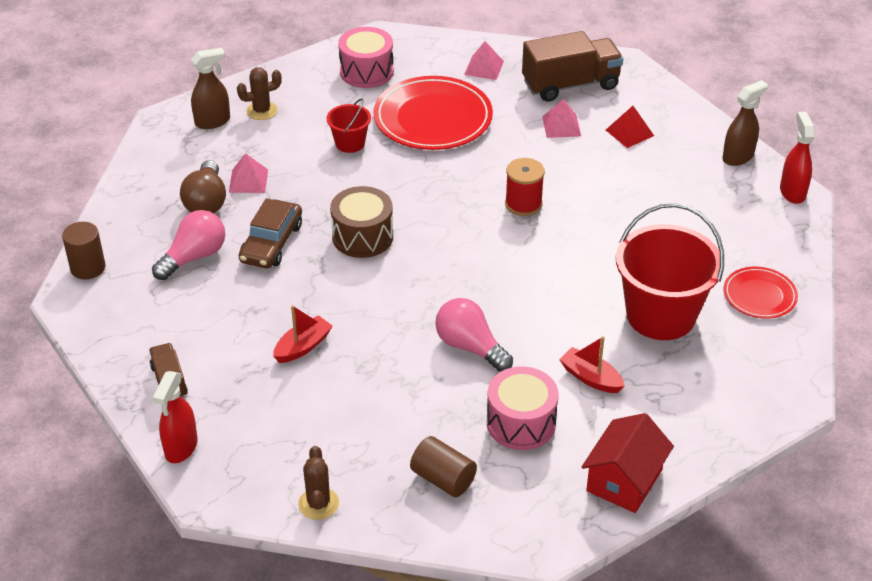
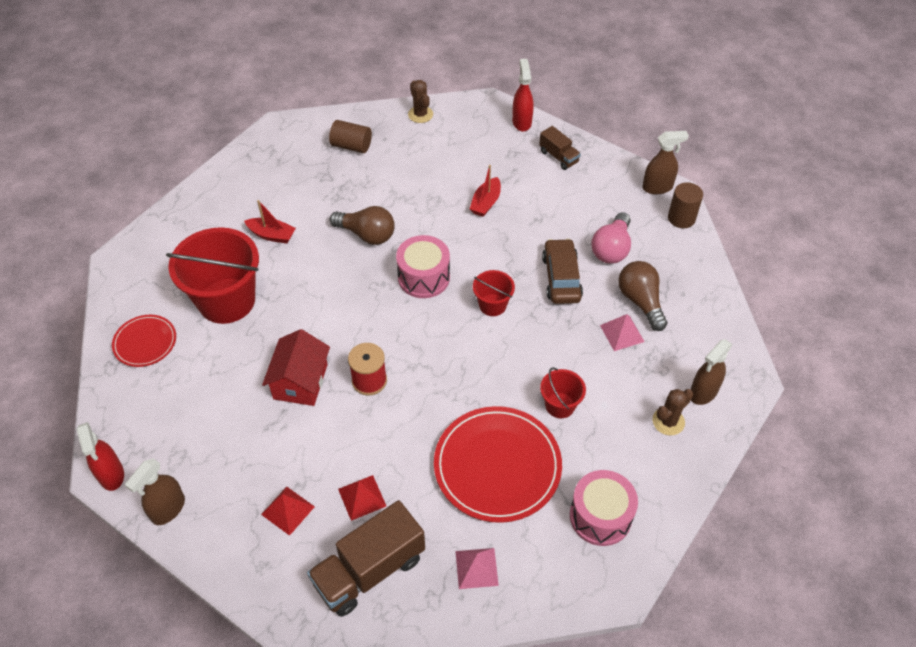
camera: 160 degrees right, 10 degrees up
brown drum [330,186,393,258] -> red bucket [473,270,515,316]
pink light bulb [435,298,513,372] -> brown light bulb [330,206,395,245]
pink drum [487,367,559,450] -> pink drum moved to [396,235,450,298]
pink pyramid [542,99,581,138] -> red pyramid [338,475,386,521]
red house [581,413,674,513] -> red house moved to [262,329,330,406]
none -> brown spray bottle [642,131,689,194]

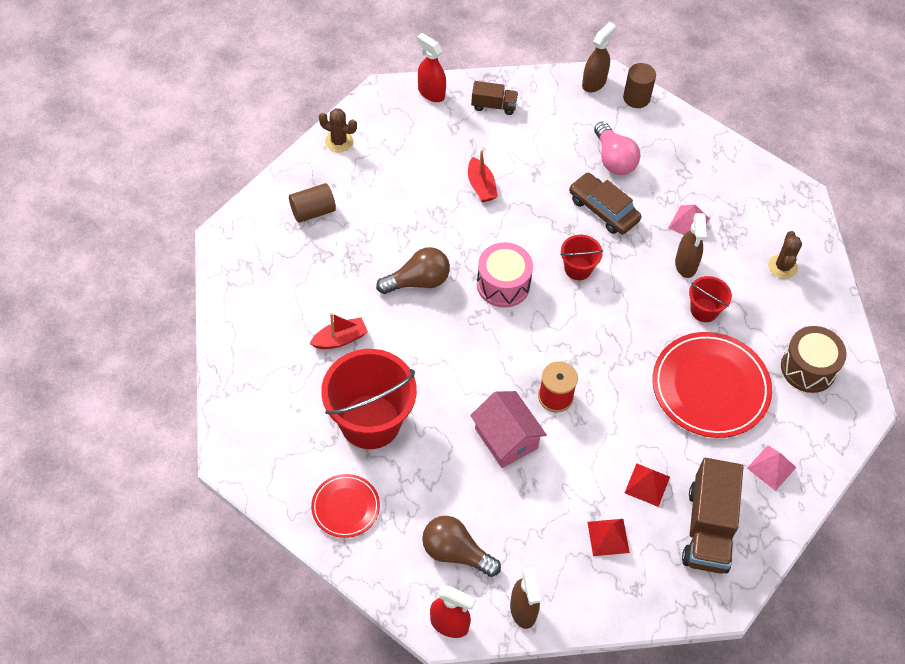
camera: 45 degrees left, 5 degrees up
red house [262,329,330,406] -> pink house [470,391,547,468]
pink drum [570,470,638,546] -> brown drum [781,326,847,393]
brown light bulb [618,261,667,331] -> brown light bulb moved to [422,516,501,577]
brown spray bottle [690,339,733,405] -> brown spray bottle moved to [675,213,707,278]

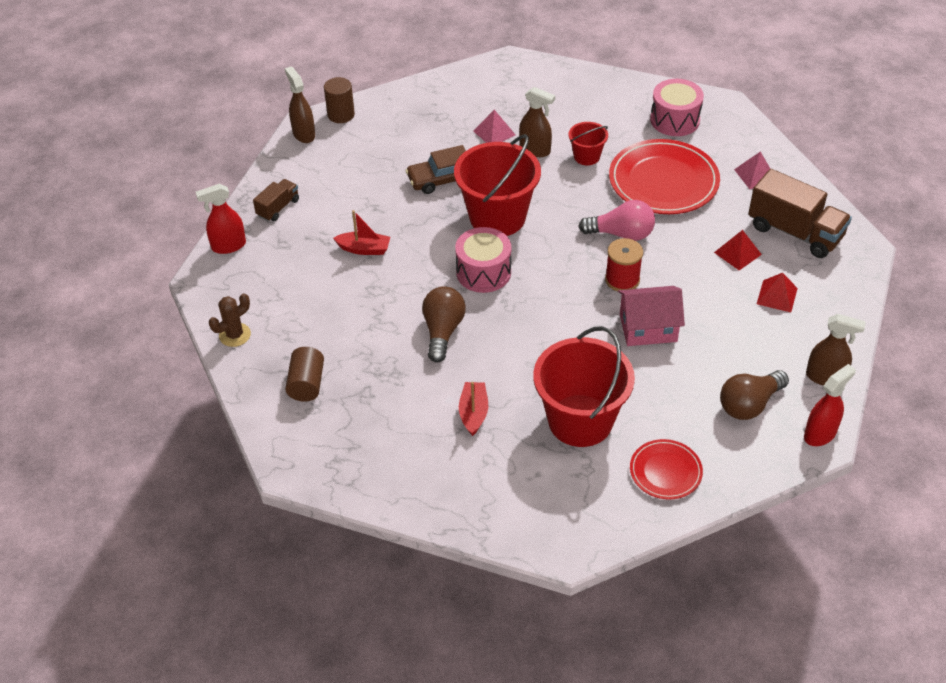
camera: 60 degrees left, 10 degrees down
red bucket [560,235,603,280] -> red bucket [454,134,541,236], size x2.06
pink light bulb [594,122,640,175] -> pink light bulb moved to [578,200,655,241]
brown cactus [768,231,802,279] -> none
brown drum [781,326,847,393] -> pink drum [650,79,704,136]

